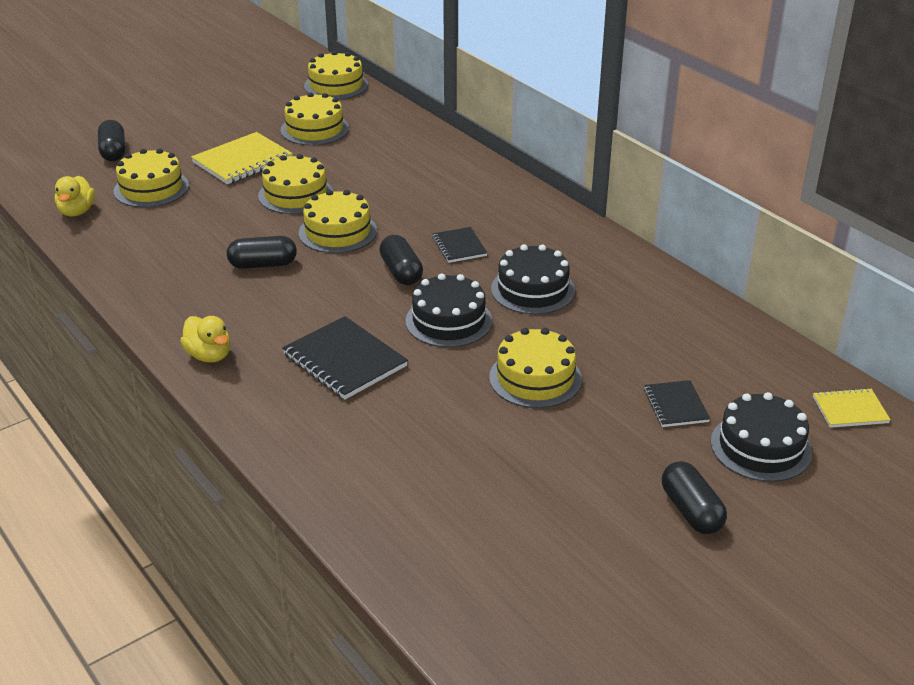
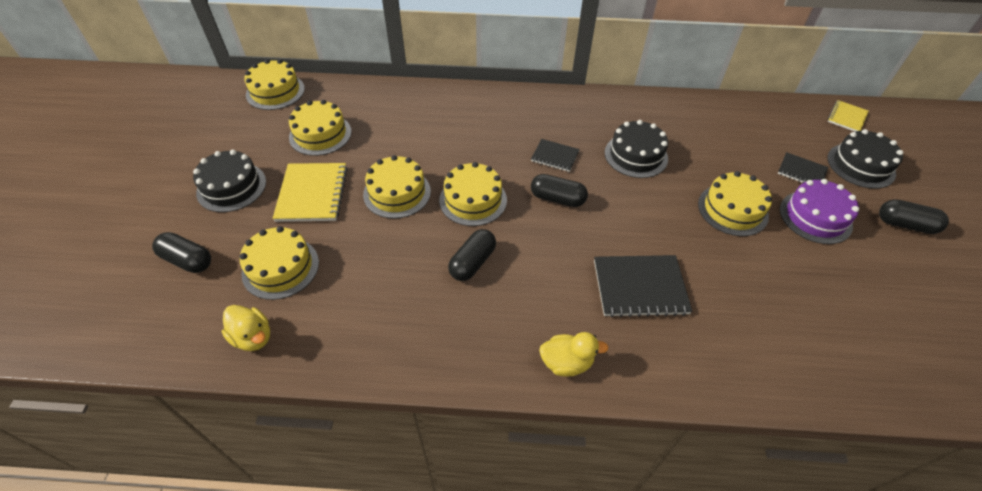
camera: 50 degrees left, 15 degrees up
black cake [406,273,492,347] -> black cake moved to [193,150,266,212]
none -> purple cake [780,179,859,244]

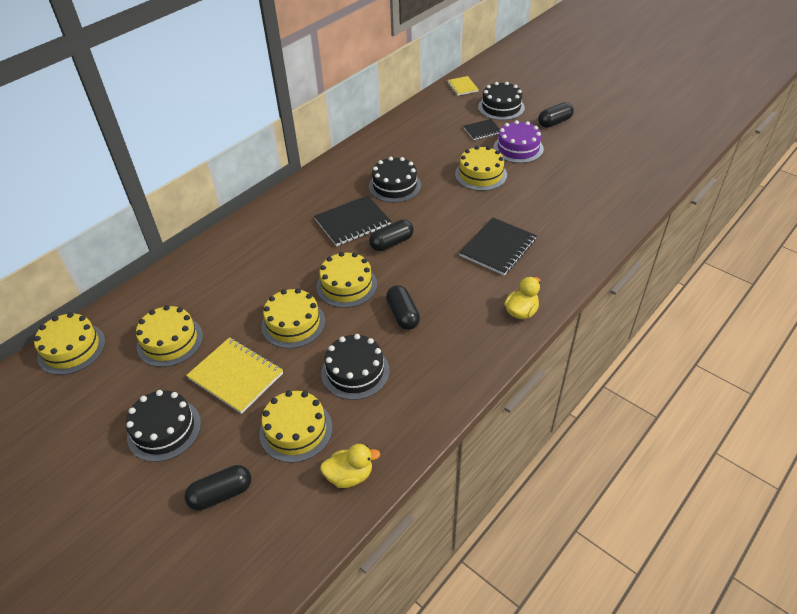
camera: 50 degrees left, 5 degrees down
black notebook [531,139,580,172] -> black notebook [314,195,391,246], size x1.72
none -> black cake [321,334,389,400]

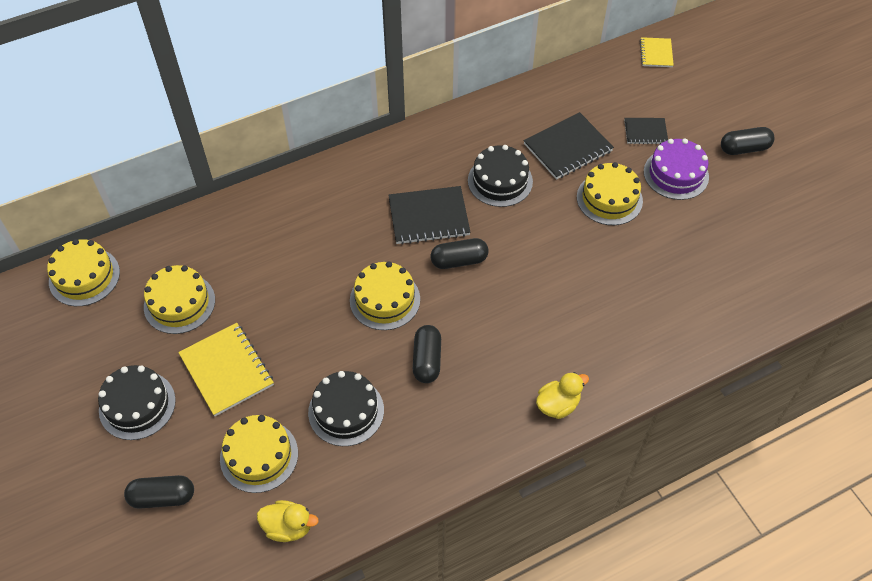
camera: 20 degrees right, 10 degrees up
yellow cake [261,288,325,348] -> none
black notebook [459,217,537,275] -> black notebook moved to [523,112,614,180]
black cake [478,82,525,120] -> none

